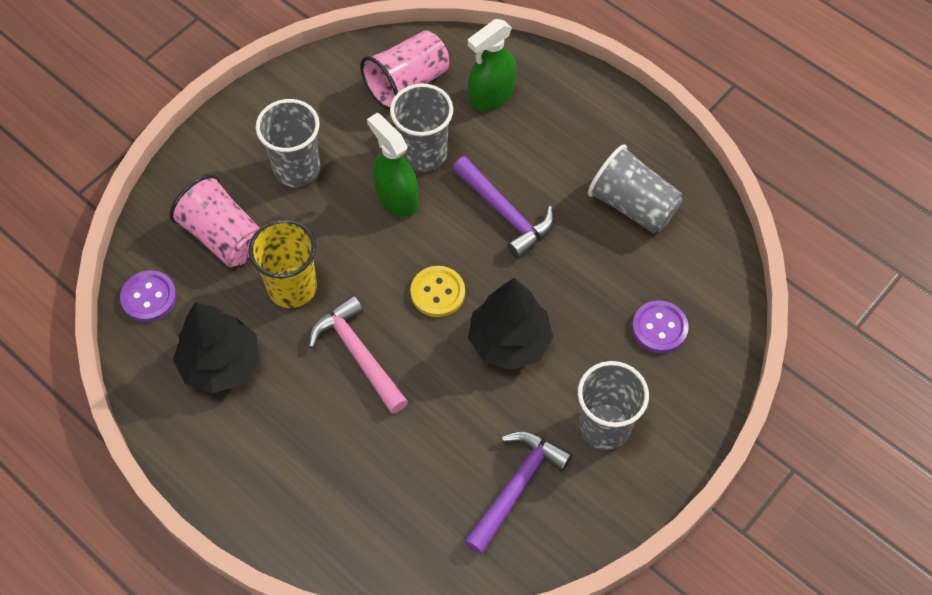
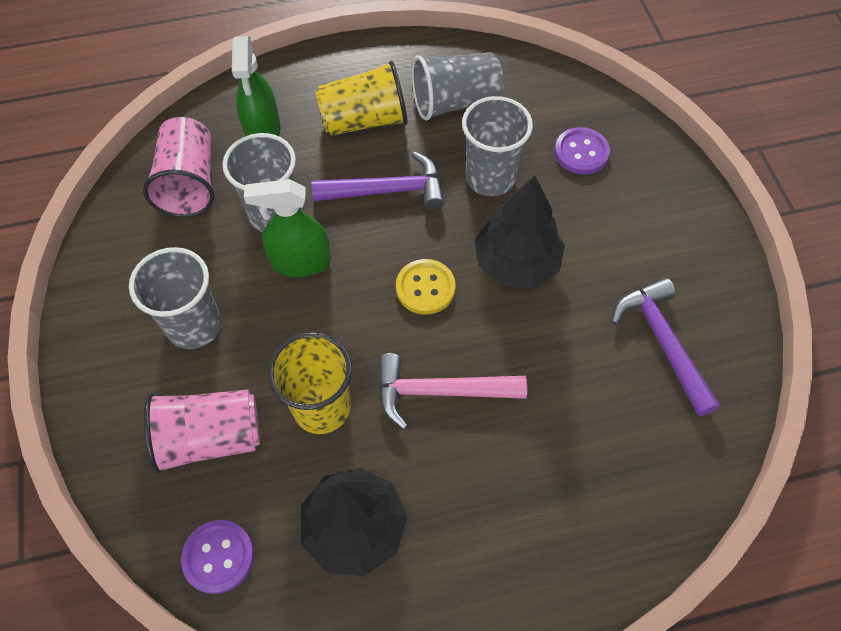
camera: 55 degrees left, 0 degrees up
grey cup [578,361,649,450] -> grey cup moved to [462,96,533,196]
none -> yellow cup [316,61,407,136]

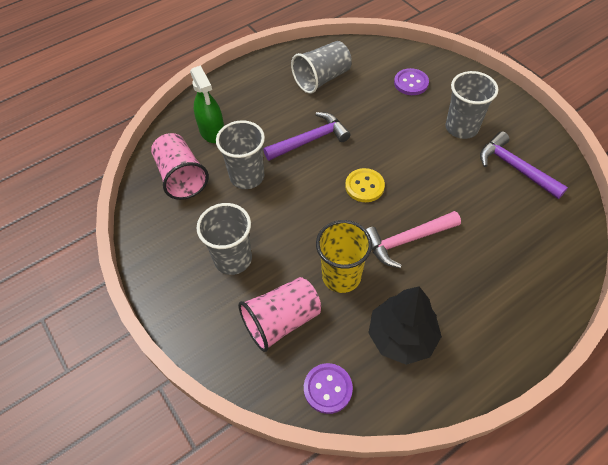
camera: 20 degrees left, 5 degrees down
green spray bottle [244,179,331,277] -> none
yellow cup [316,61,407,136] -> none
grey cup [462,96,533,196] -> grey cup moved to [445,71,499,139]
black tree [474,176,565,288] -> none

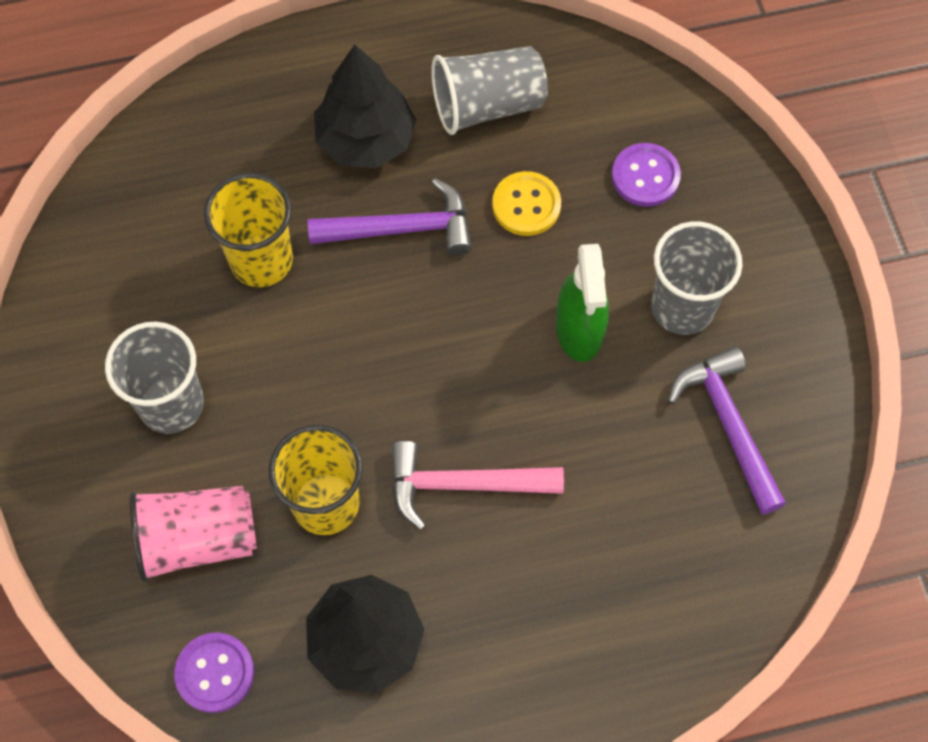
camera: 20 degrees right, 10 degrees up
pink cup [151,133,209,200] -> none
green spray bottle [190,65,224,143] -> green spray bottle moved to [556,244,609,362]
grey cup [216,120,265,189] -> yellow cup [204,173,293,287]
yellow button [345,168,385,202] -> yellow button moved to [492,171,561,236]
none -> black tree [314,44,416,168]

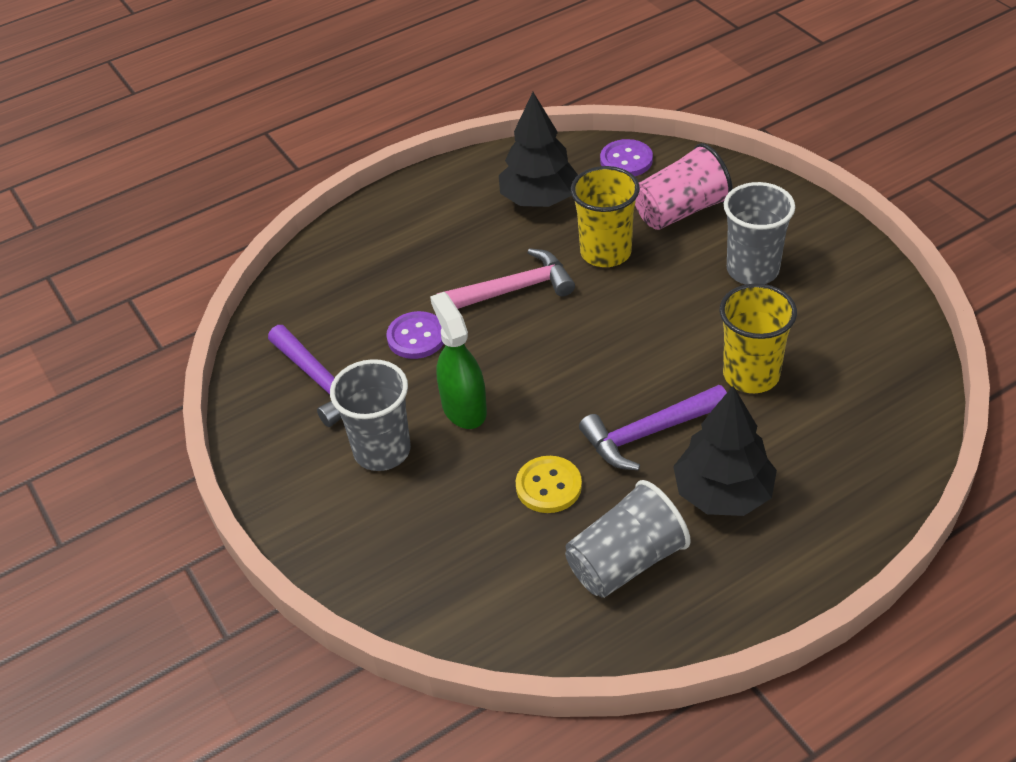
camera: 165 degrees right, 20 degrees down
purple button [612,143,681,207] -> purple button moved to [386,311,444,359]

